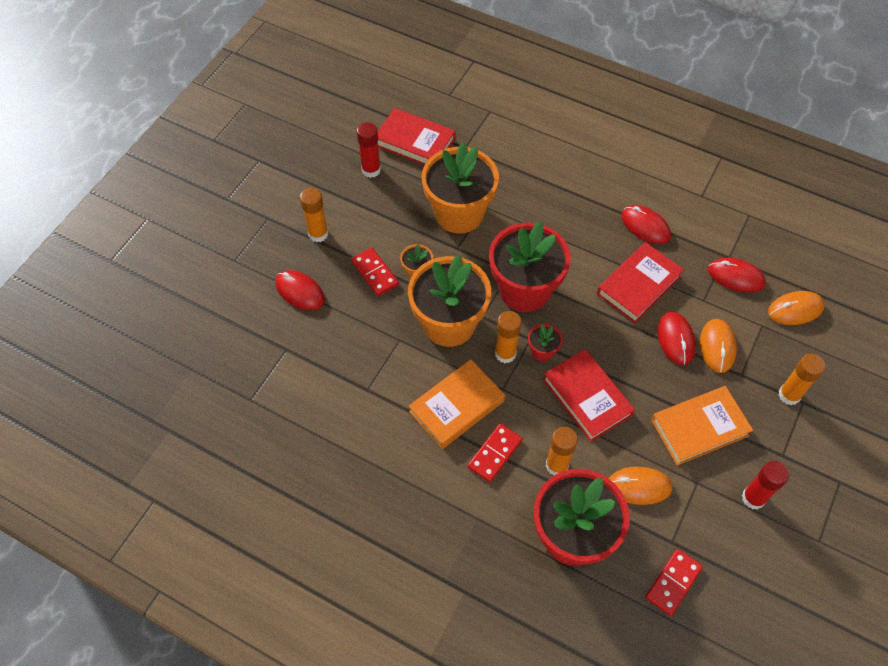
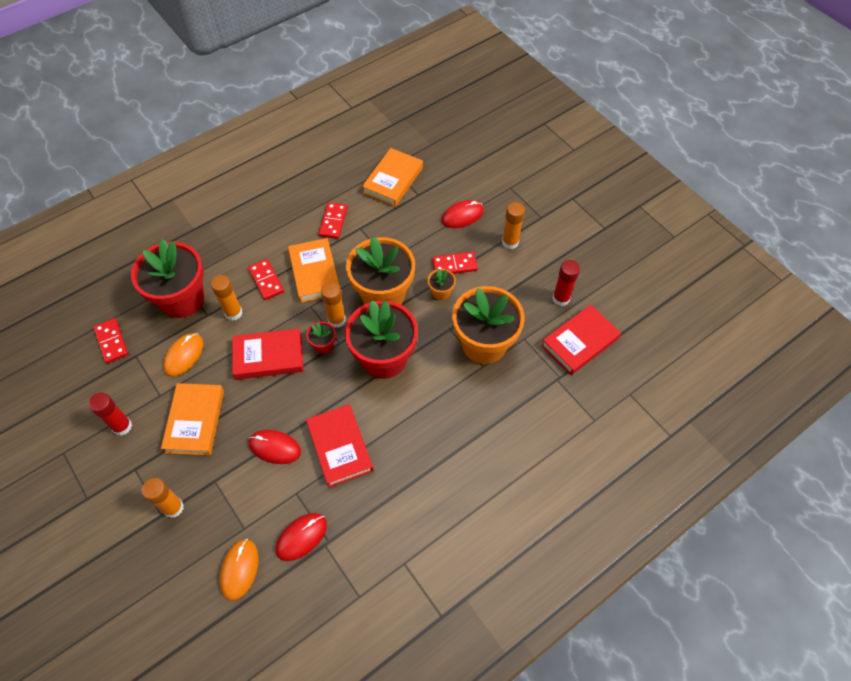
camera: 115 degrees right, 0 degrees up
red mouse [622,205,671,244] -> none
orange mouse [700,319,737,373] -> none
none -> red domino [318,202,348,239]
none -> orange book [362,148,423,207]

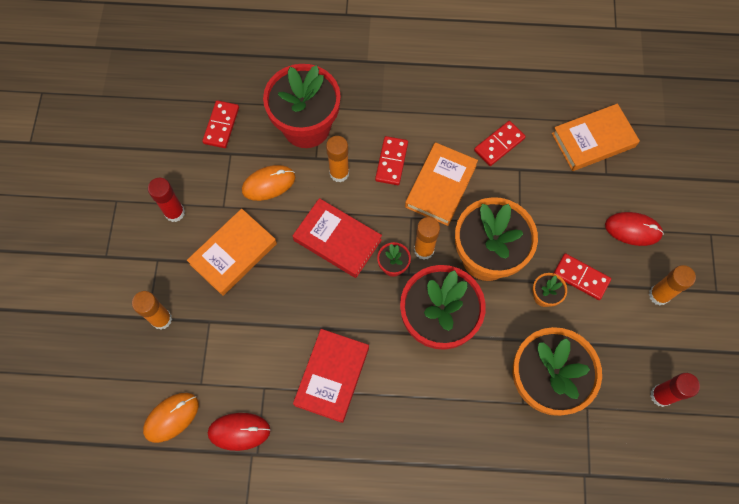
camera: 40 degrees right, 10 degrees up
red mouse [248,430,301,464] -> none
red book [541,305,621,375] -> none

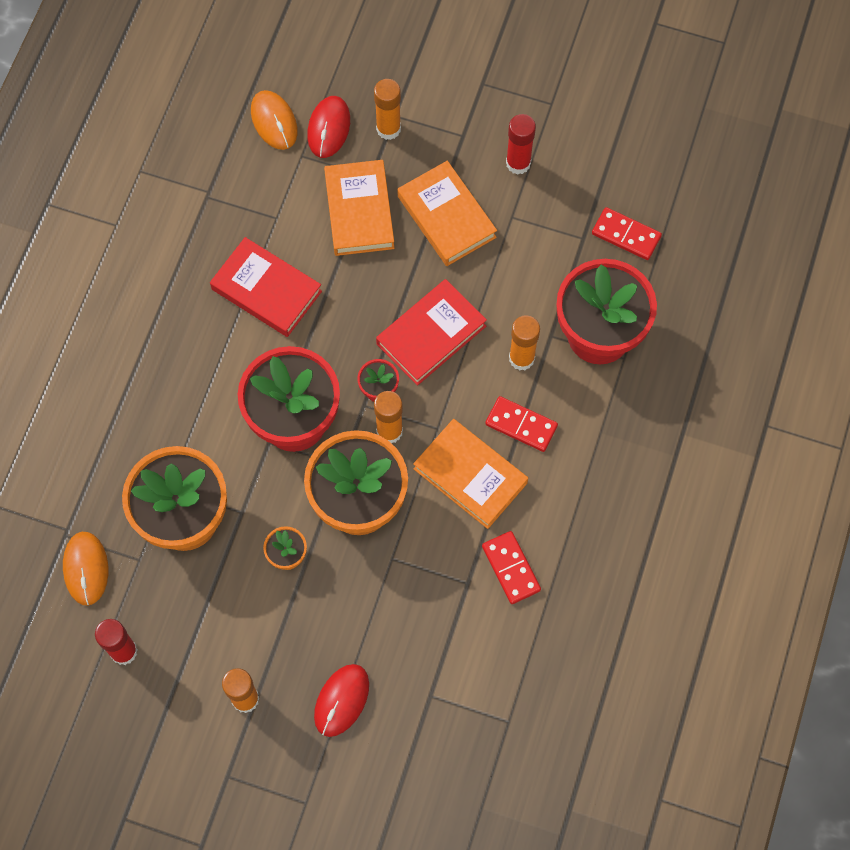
camera: 105 degrees right, 0 degrees up
red mouse [208,413,271,451] -> red mouse moved to [307,96,350,158]
orange mouse [242,165,296,201] -> orange mouse moved to [63,532,108,606]
orange book [552,104,640,171] -> orange book moved to [324,160,395,256]
red domino [554,253,611,300] -> none

